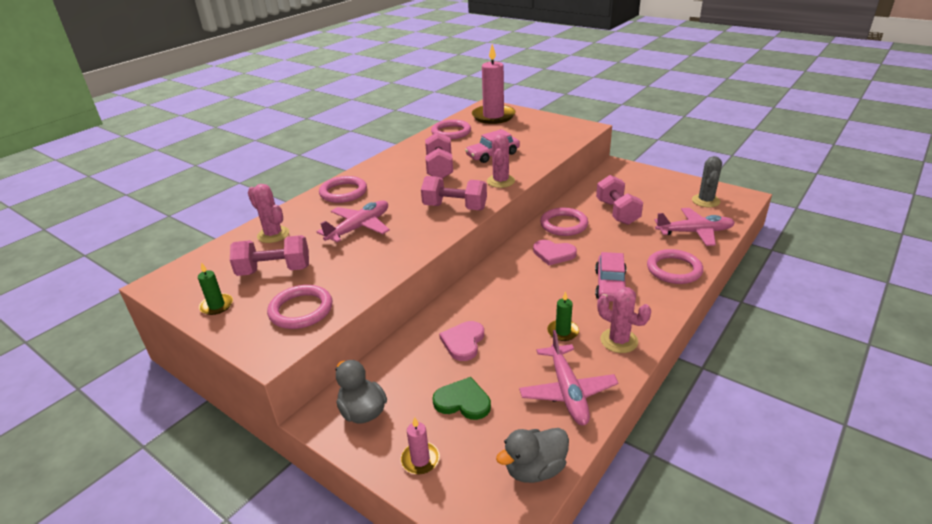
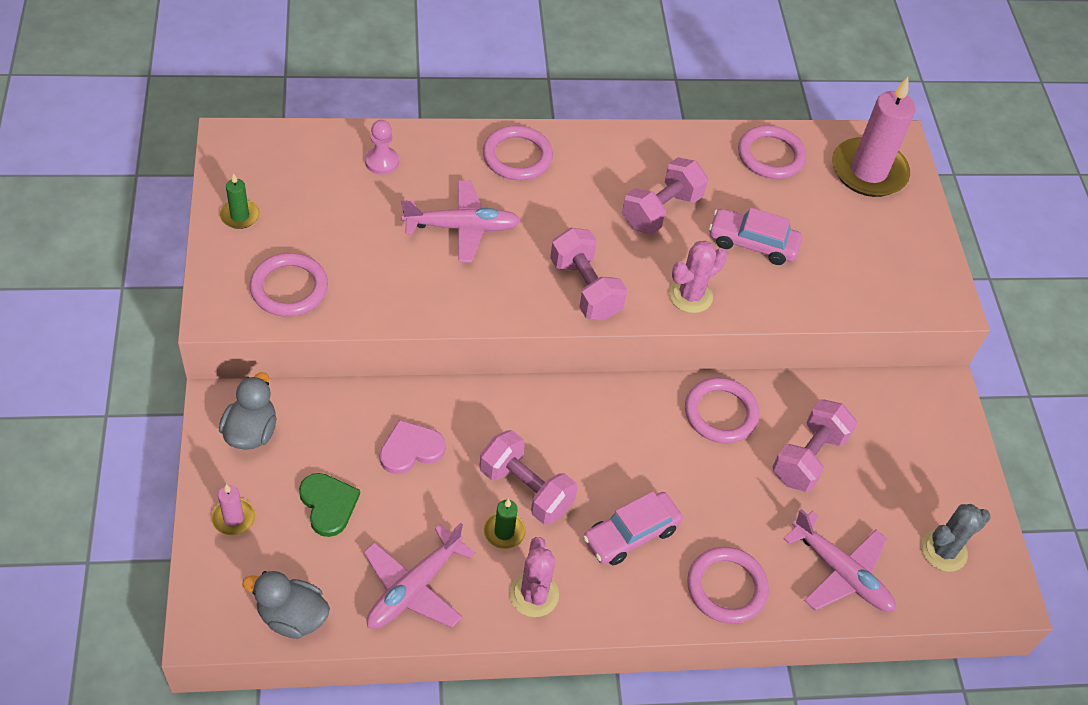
camera: 40 degrees right, 20 degrees up
pink dumbbell [230,235,309,276] -> pink dumbbell moved to [480,430,577,524]
pink cactus [248,184,289,243] -> pink pawn [365,120,399,175]
pink heart [533,240,577,265] -> none

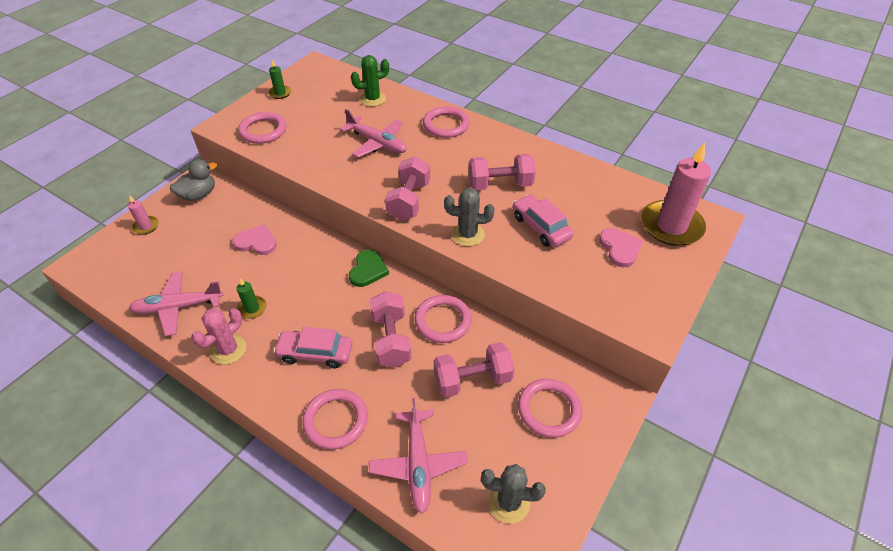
camera: 45 degrees right, 5 degrees down
grey duck [242,571,330,639] -> none
green heart [299,473,360,537] -> green heart moved to [349,249,389,287]
pink pawn [365,120,399,175] -> green cactus [351,55,389,107]
pink dumbbell [480,430,577,524] -> pink dumbbell moved to [370,291,412,368]
pink cactus [669,241,727,313] -> grey cactus [444,188,494,246]
pink ring [738,125,806,179] -> pink ring moved to [518,379,582,438]
none -> pink heart [599,228,643,267]

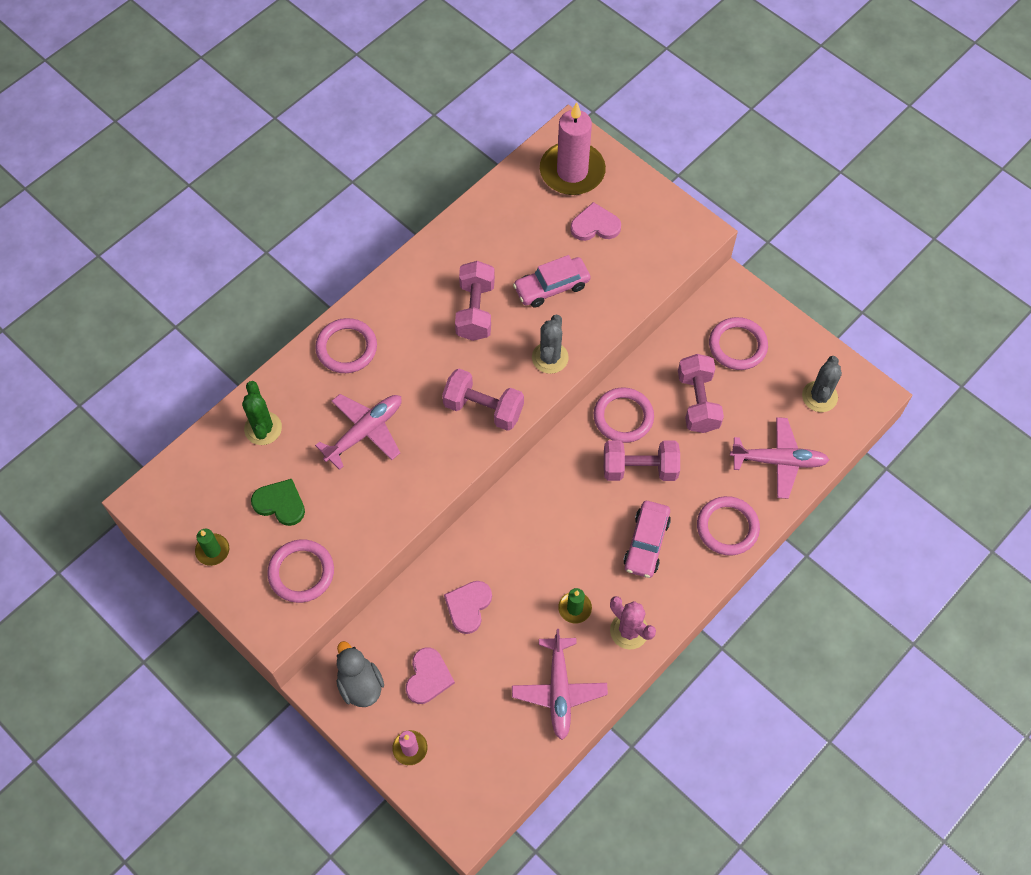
camera: 80 degrees left, 15 degrees up
green heart [349,249,389,287] -> green heart moved to [251,479,305,526]
none -> pink heart [406,647,455,704]

